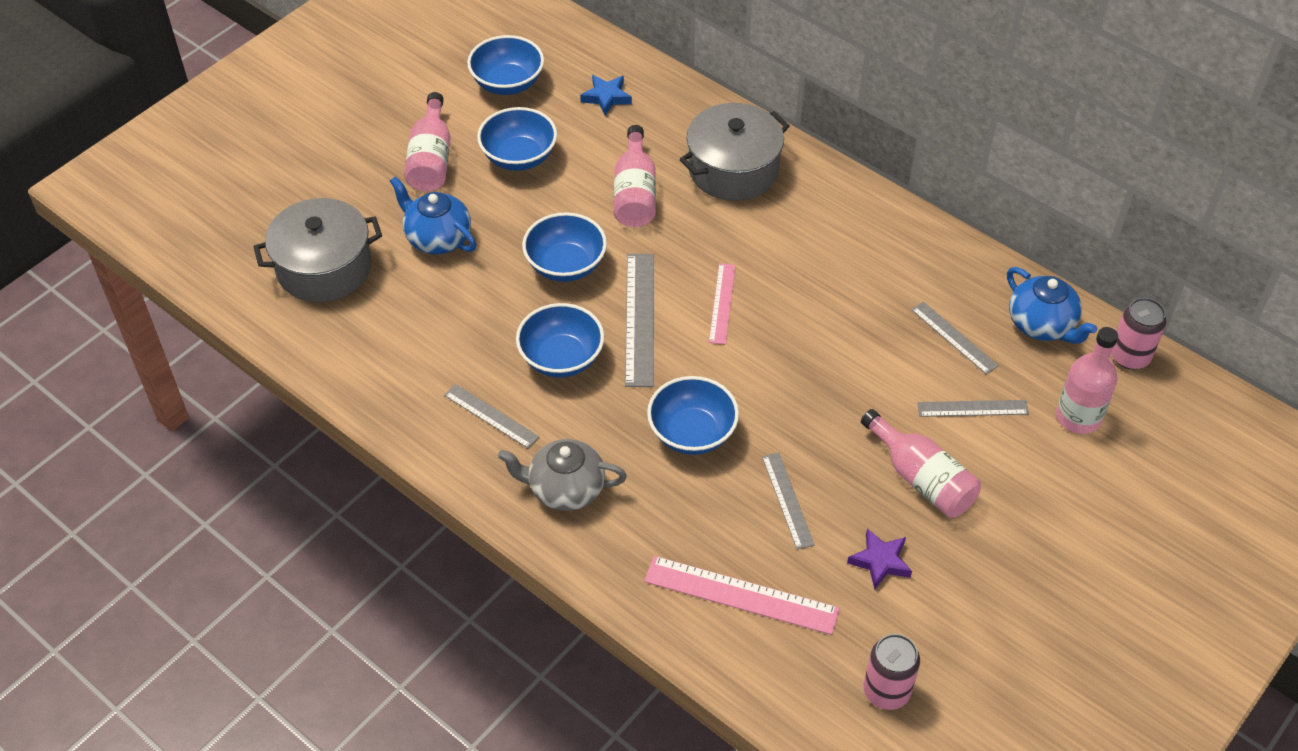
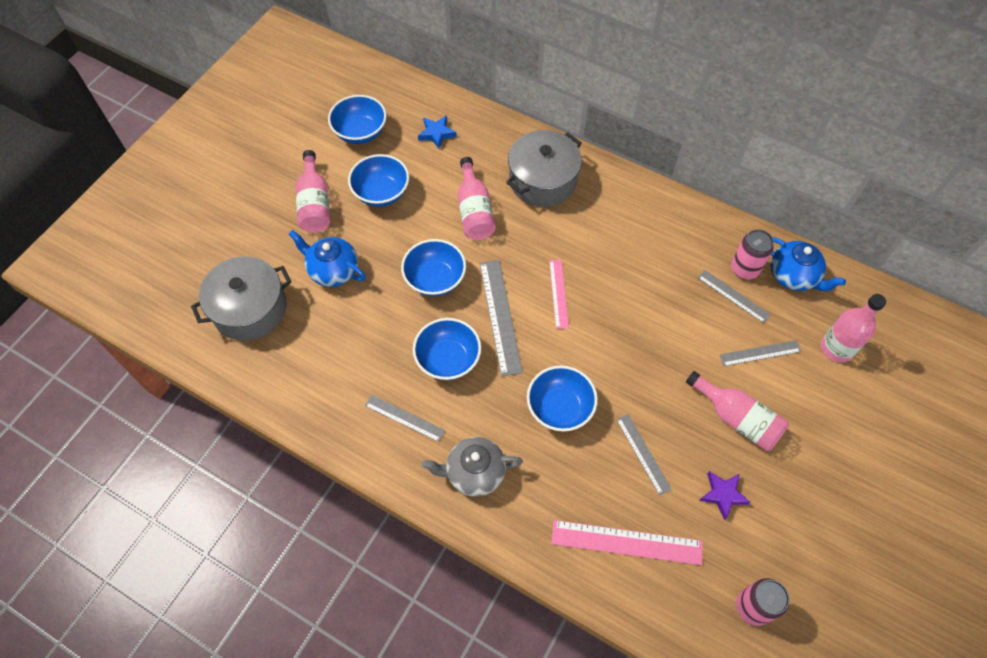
camera: 10 degrees left, 10 degrees up
pink can [1111,298,1167,370] -> pink can moved to [731,229,774,279]

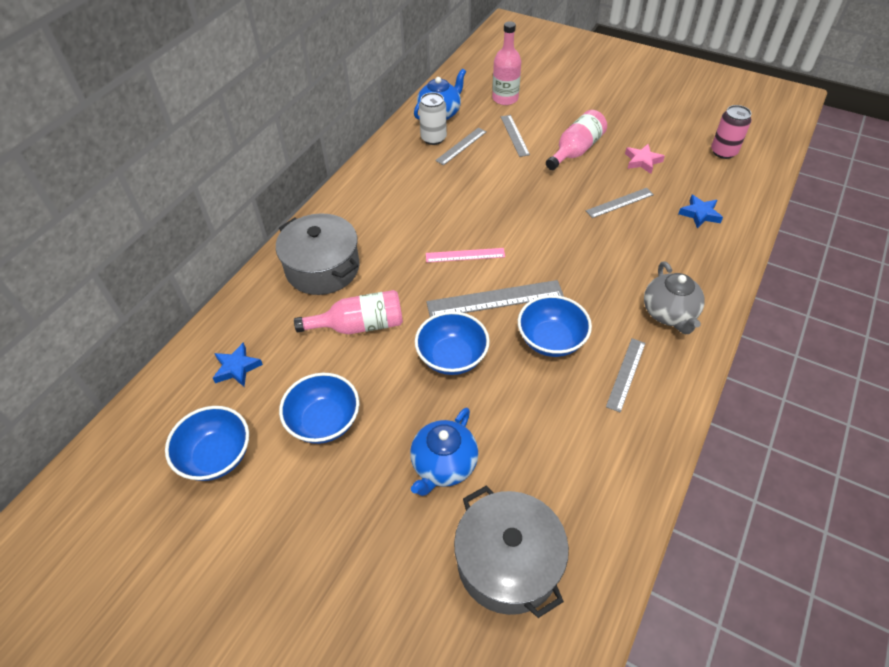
camera: 90 degrees left, 10 degrees down
pink bottle [296,150,330,233] -> none
blue bowl [527,365,598,432] -> none
pink ruler [551,520,703,565] -> blue star [678,195,723,229]
purple star [699,471,751,520] -> pink star [625,144,665,174]
pink can [731,229,774,279] -> white can [419,92,447,145]

